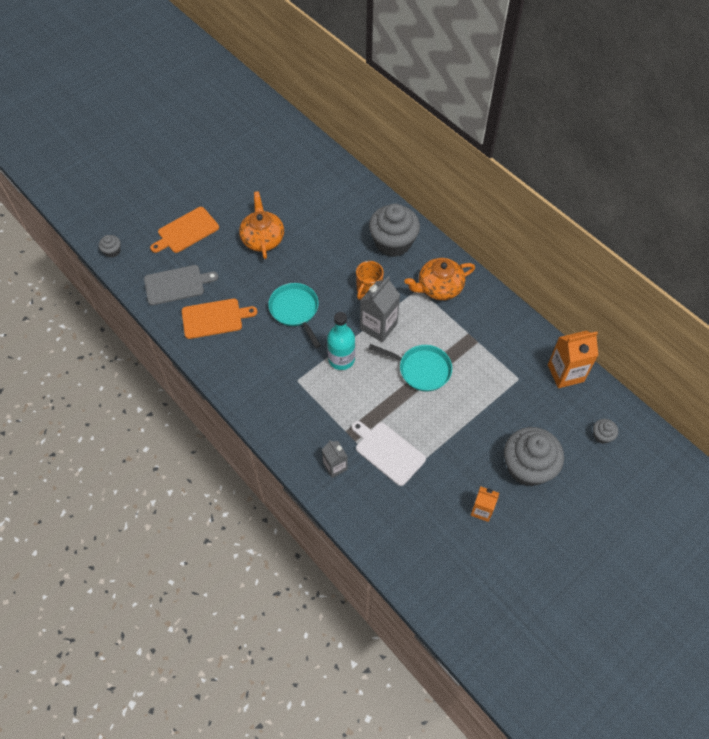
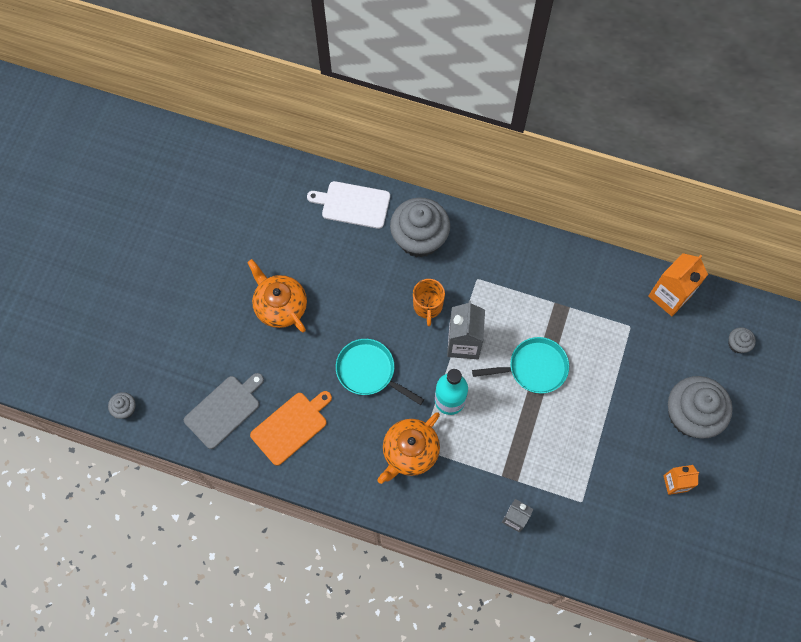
camera: 30 degrees left, 10 degrees up
orange cutting board [150,207,219,253] -> none
white cutting board [352,421,426,486] -> white cutting board moved to [307,181,390,229]
orange teapot [405,258,475,300] -> orange teapot moved to [377,412,440,484]

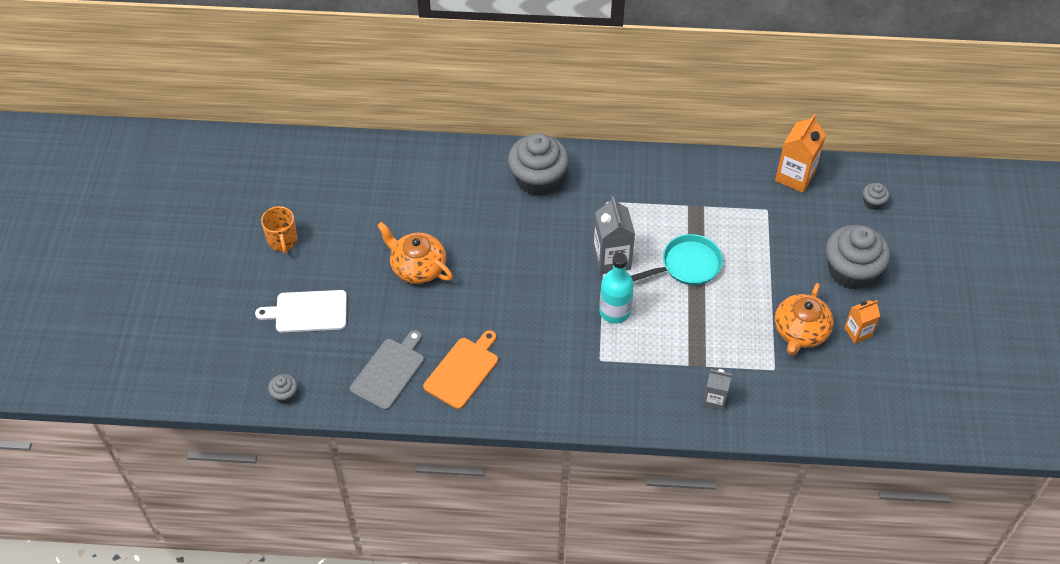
camera: 15 degrees left, 15 degrees down
white cutting board [307,181,390,229] -> white cutting board moved to [255,290,347,332]
turquoise pan [336,339,424,405] -> none
orange teapot [377,412,440,484] -> orange teapot moved to [775,283,834,355]
orange mug [413,279,445,326] -> orange mug moved to [261,206,298,254]

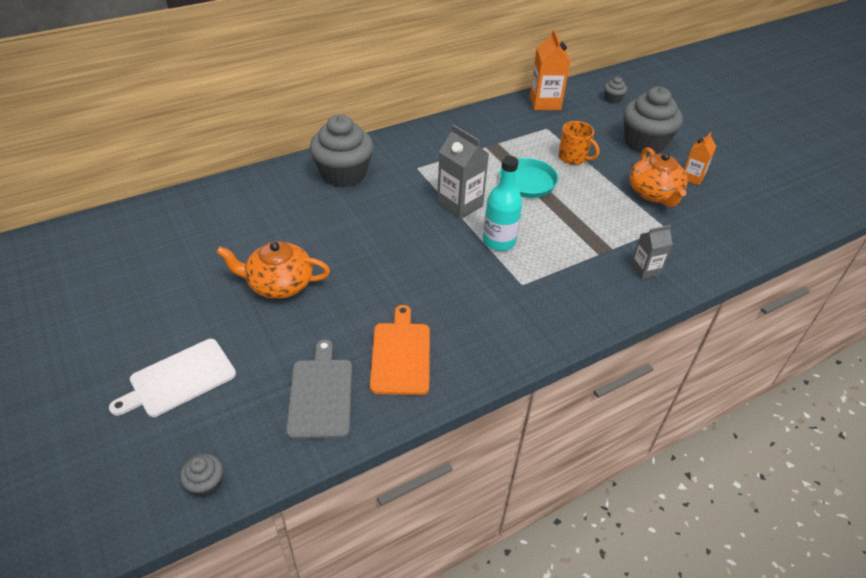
camera: 35 degrees left, 10 degrees down
orange mug [261,206,298,254] -> orange mug moved to [558,121,600,165]

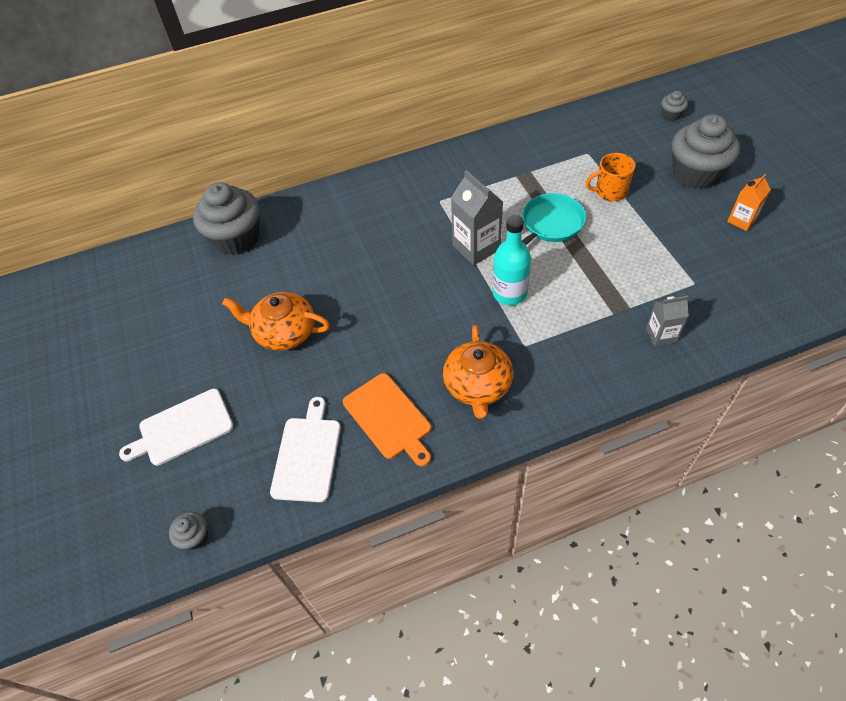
camera: 15 degrees right, 10 degrees up
grey cutting board [286,339,352,439] -> white cutting board [270,397,341,502]
grey cupcake [310,115,374,187] -> grey cupcake moved to [193,182,260,255]
orange cutting board [370,305,430,395] -> orange cutting board turned 135 degrees clockwise [343,373,431,466]
orange carton [530,29,571,110] -> none
orange mug [558,121,600,165] -> orange mug turned 120 degrees clockwise [586,153,635,201]
orange teapot [629,147,688,207] -> orange teapot moved to [443,325,513,419]

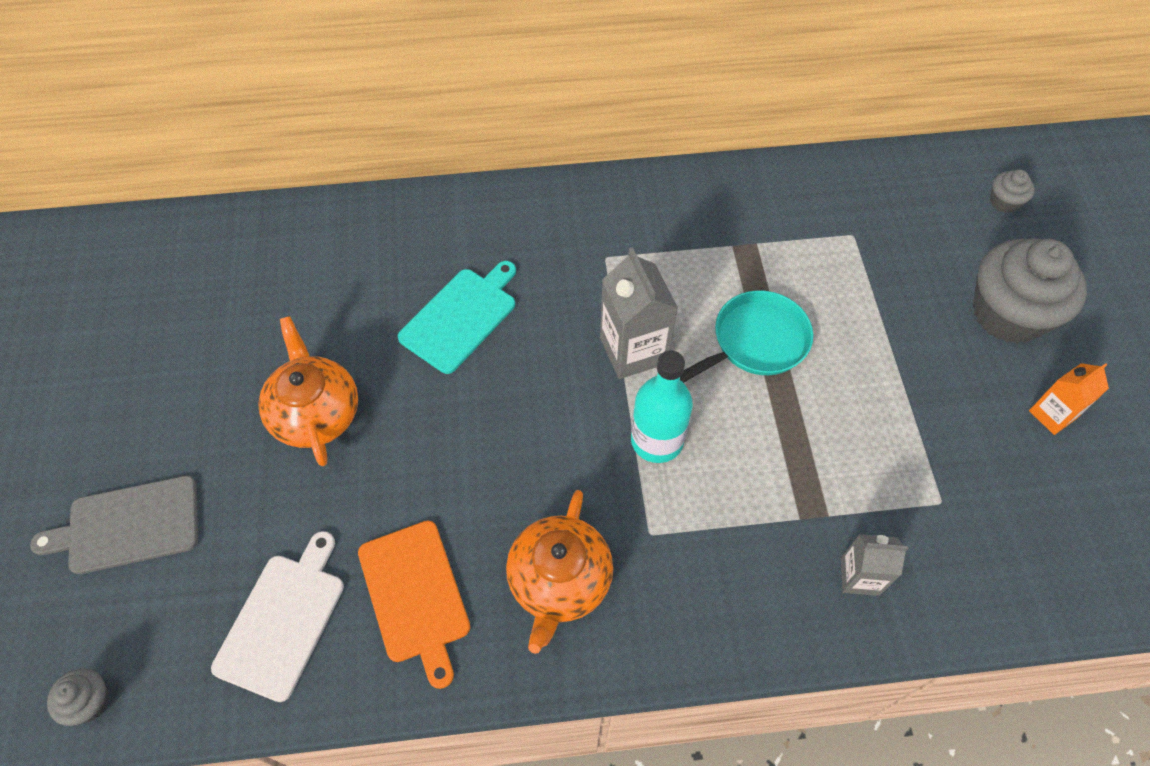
camera: 10 degrees right, 5 degrees up
white cutting board [119,389,234,466] -> grey cutting board [30,476,198,574]
grey cupcake [193,182,260,255] -> none
orange teapot [222,292,330,351] -> orange teapot turned 45 degrees clockwise [258,316,358,466]
orange mug [586,153,635,201] -> none
none -> turquoise cutting board [397,261,516,374]

